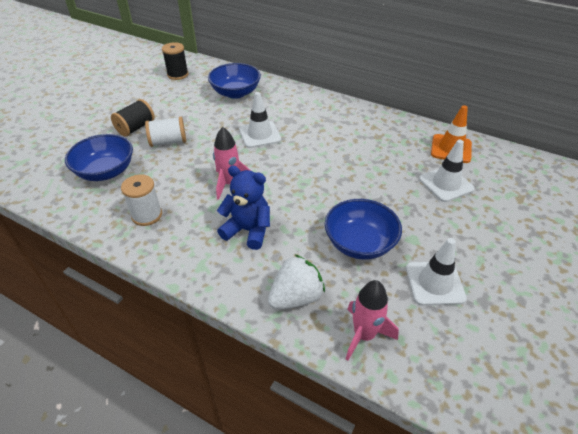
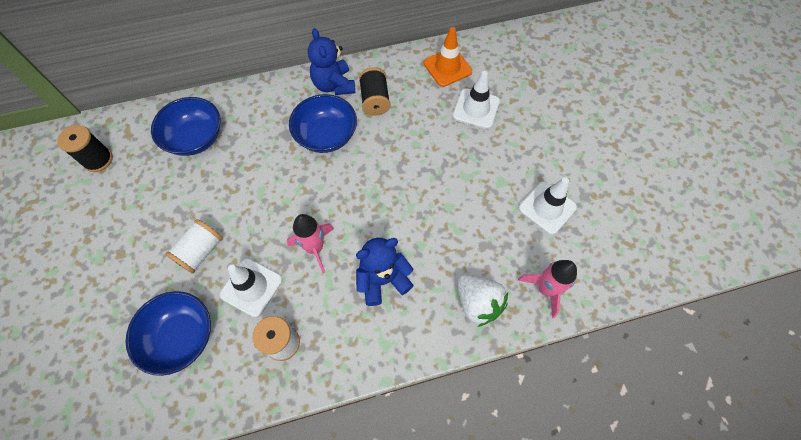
camera: 45 degrees left, 20 degrees up
black spool [111,99,155,137] -> black spool moved to [359,67,390,116]
white traffic cone [239,92,281,148] -> white traffic cone moved to [220,258,283,317]
white strawberry [268,255,325,310] -> white strawberry turned 135 degrees clockwise [458,274,508,327]
blue bowl [325,199,402,260] -> blue bowl moved to [289,94,357,153]
none -> blue teddy bear [308,28,355,95]

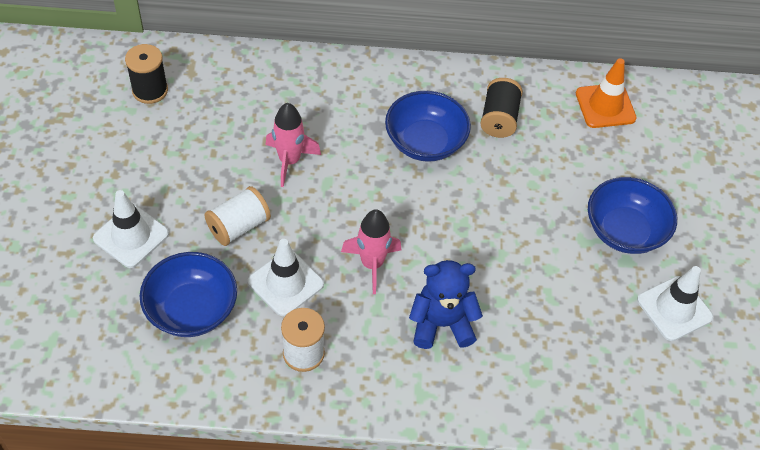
camera: 15 degrees right, 10 degrees down
blue bowl [151,97,220,156] -> blue bowl moved to [588,177,677,254]
blue teddy bear [308,28,355,95] -> none
white traffic cone [453,71,500,129] -> white traffic cone moved to [93,190,169,268]
white strawberry [458,274,508,327] -> none
pink rocket [518,260,577,318] -> pink rocket moved to [266,103,321,187]

